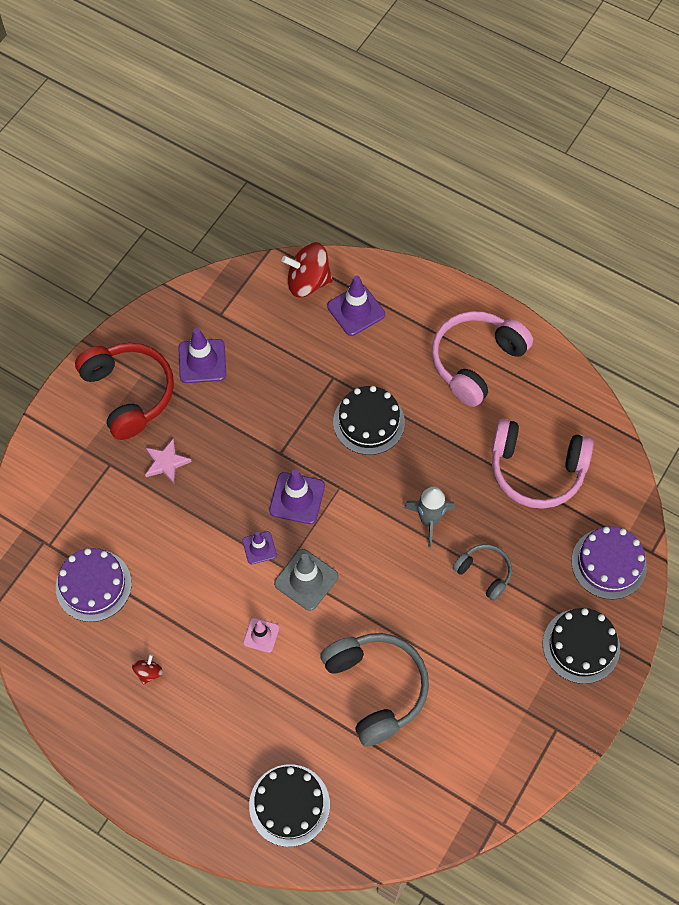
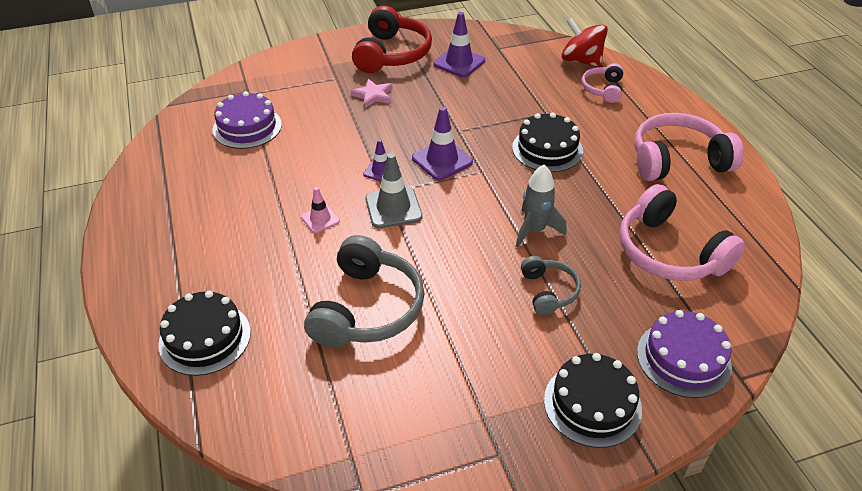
camera: 40 degrees right, 20 degrees down
red spinning top [132,654,163,685] -> none
purple traffic cone [327,276,385,336] -> pink headphones [581,63,624,103]

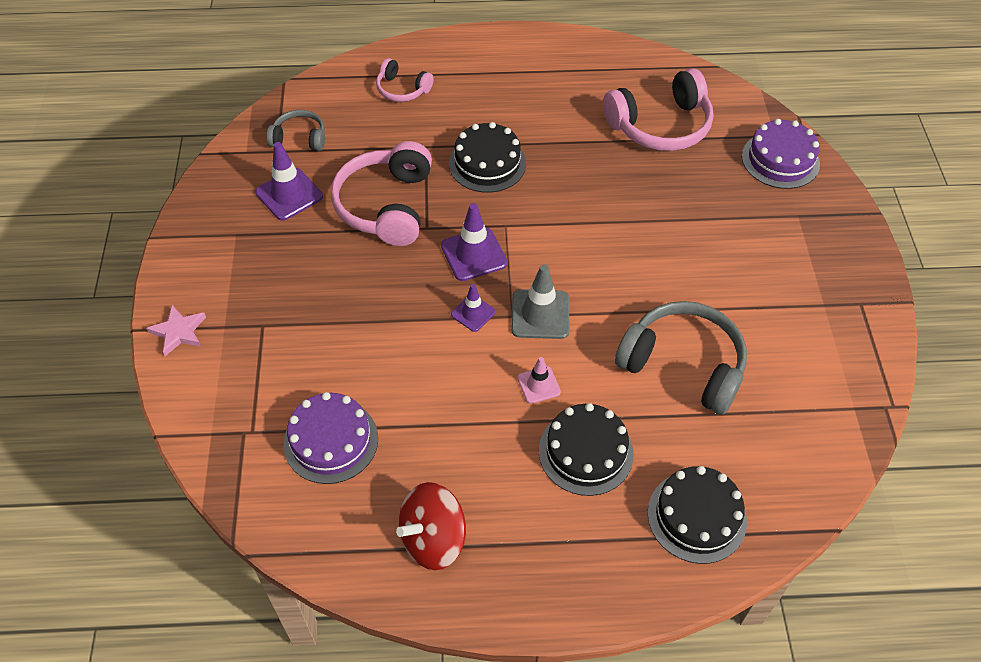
camera: 75 degrees left, 10 degrees up
pink star [351,79,393,108] -> pink star moved to [146,305,206,356]
red headphones [352,6,432,73] -> none
grey rocket [516,165,566,248] -> none
grey headphones [521,256,581,315] -> grey headphones moved to [267,110,325,151]
black cake [544,353,642,448] -> black cake moved to [539,403,634,496]
red spinning top [562,18,608,67] -> red spinning top moved to [396,482,466,570]
pink headphones [635,113,744,181] -> pink headphones moved to [331,141,432,246]

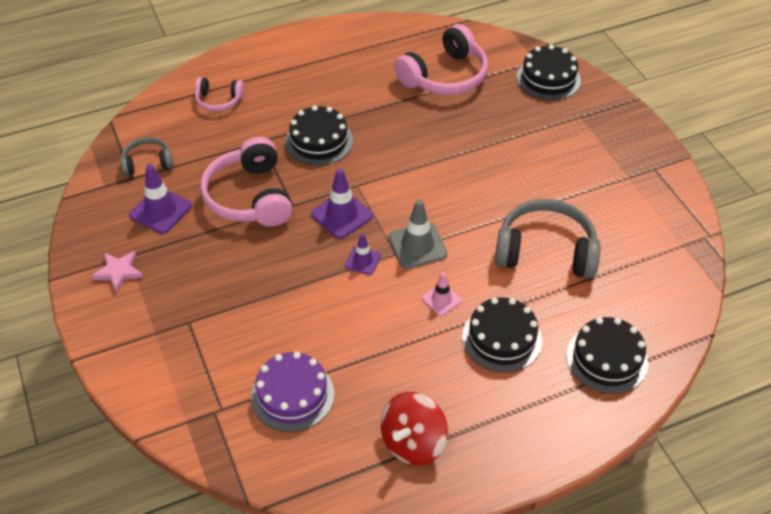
camera: 20 degrees left, 5 degrees down
pink star [146,305,206,356] -> pink star moved to [91,251,143,293]
purple cake [742,119,820,189] -> black cake [517,45,581,100]

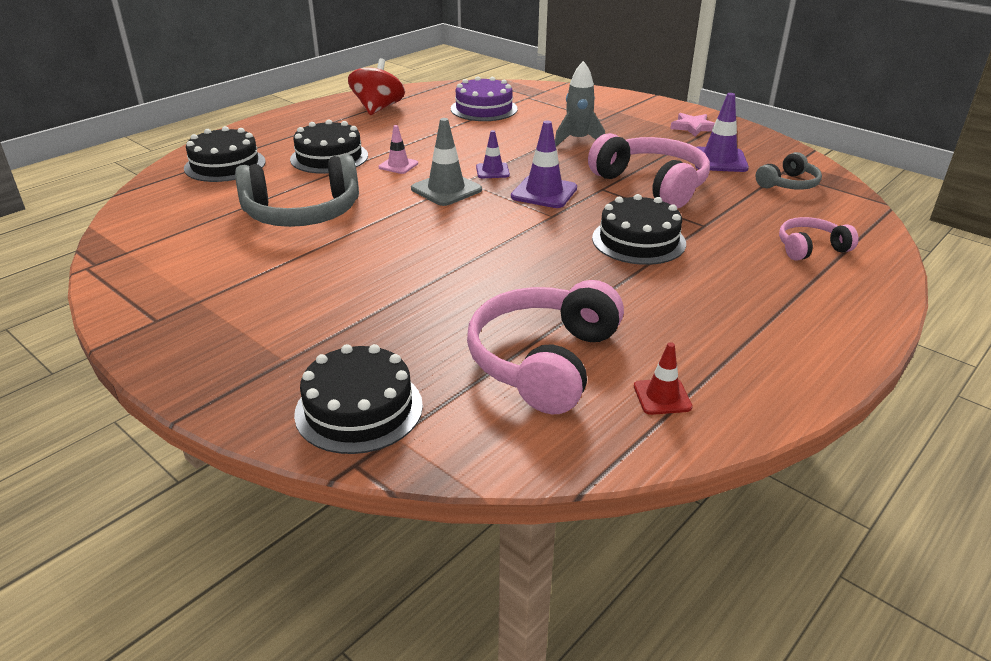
camera: 155 degrees right, 15 degrees down
none -> grey rocket [555,61,605,146]
none -> red traffic cone [634,342,693,415]

